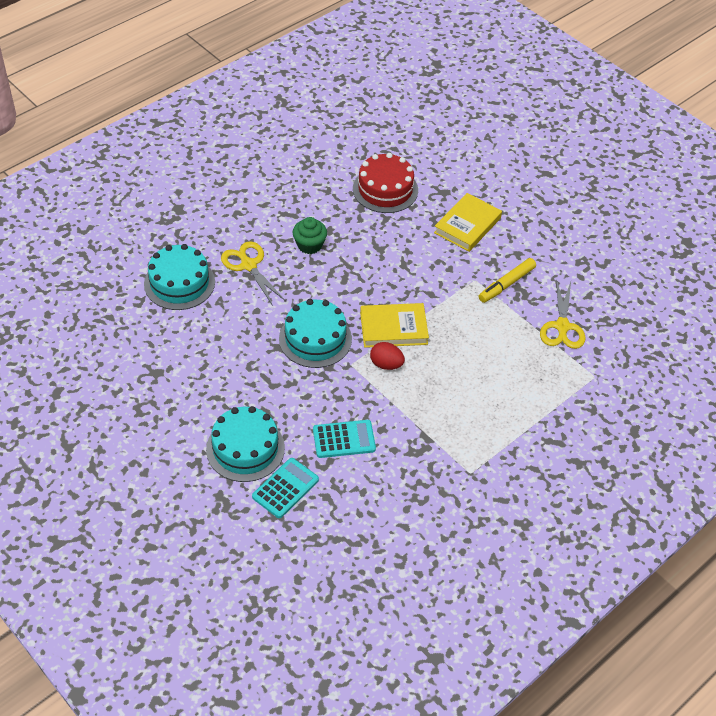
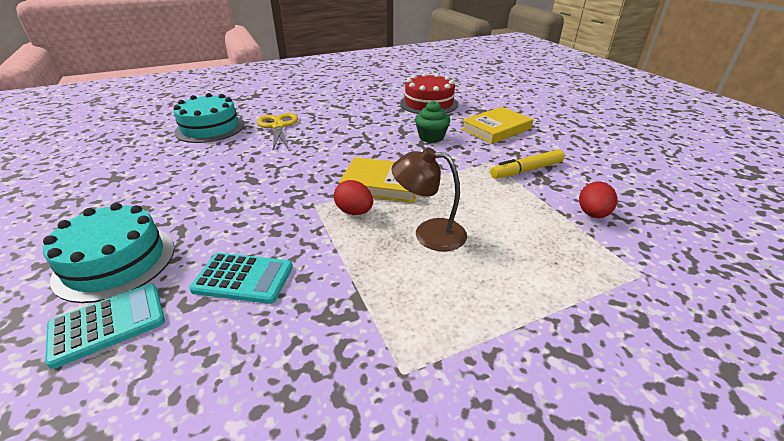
camera: 20 degrees right, 15 degrees down
turquoise cake [279,299,352,368] -> none
green cupcake [293,217,327,254] -> green cupcake moved to [415,101,450,143]
yellow scissors [540,279,586,349] -> red egg [579,181,617,218]
none -> brown lamp [391,147,467,251]

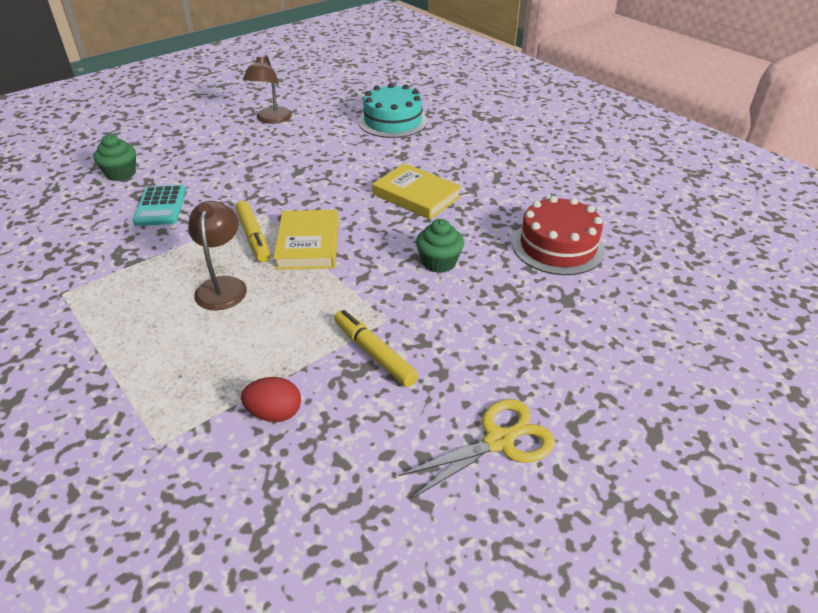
camera: 75 degrees right, 5 degrees up
turquoise cake [43,203,175,303] -> none
turquoise calculator [45,284,165,369] -> green cupcake [93,134,136,181]
yellow scissors [257,113,298,150] -> yellow scissors moved to [398,399,555,499]
red egg [334,180,373,215] -> yellow marker [235,200,270,262]
yellow book [461,107,533,144] -> yellow book moved to [372,163,462,220]
none -> brown lamp [243,54,292,124]

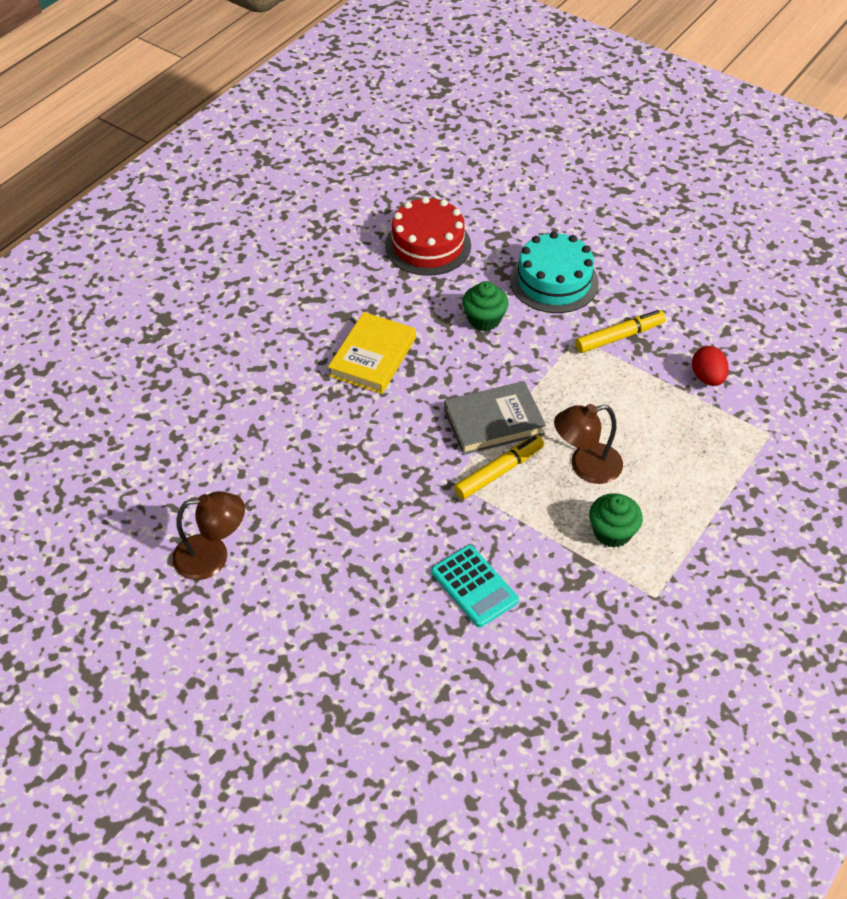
camera: 105 degrees left, 10 degrees up
green cupcake [93,134,136,181] -> green cupcake moved to [589,493,643,548]
turquoise calculator [133,185,186,226] -> turquoise calculator turned 75 degrees clockwise [431,545,519,627]
yellow book [273,210,339,270] -> grey book [444,381,546,455]
yellow marker [334,310,418,387] -> yellow marker turned 150 degrees counterclockwise [575,310,666,353]
turquoise cake [358,83,428,138] -> turquoise cake moved to [510,231,599,313]
yellow scissors [398,399,555,499] -> none

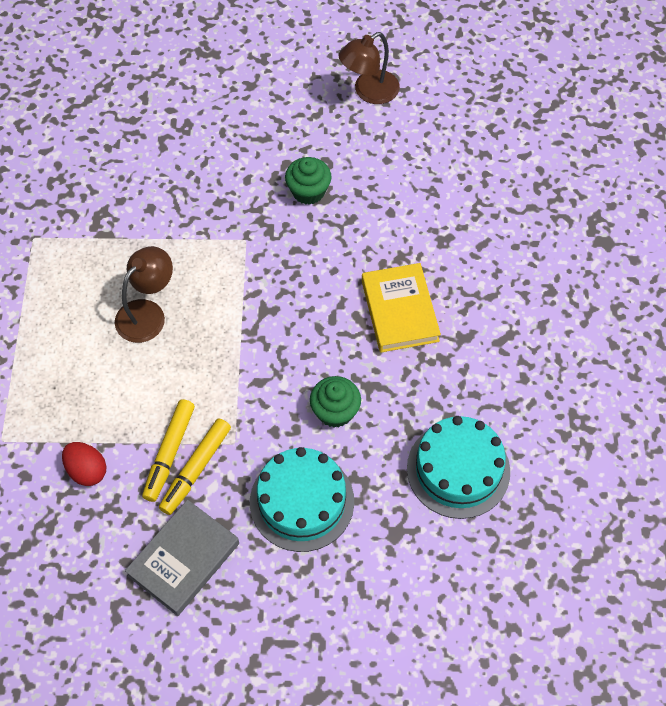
camera: 145 degrees right, 10 degrees up
red cake [385,196,471,276] -> turquoise cake [407,416,510,519]
turquoise calculator [431,545,519,627] -> none
grey book [444,381,546,455] -> grey book moved to [125,500,239,616]
yellow marker [454,435,544,500] -> yellow marker moved to [142,399,195,502]
green cupcake [589,493,643,548] -> green cupcake moved to [285,157,331,205]

